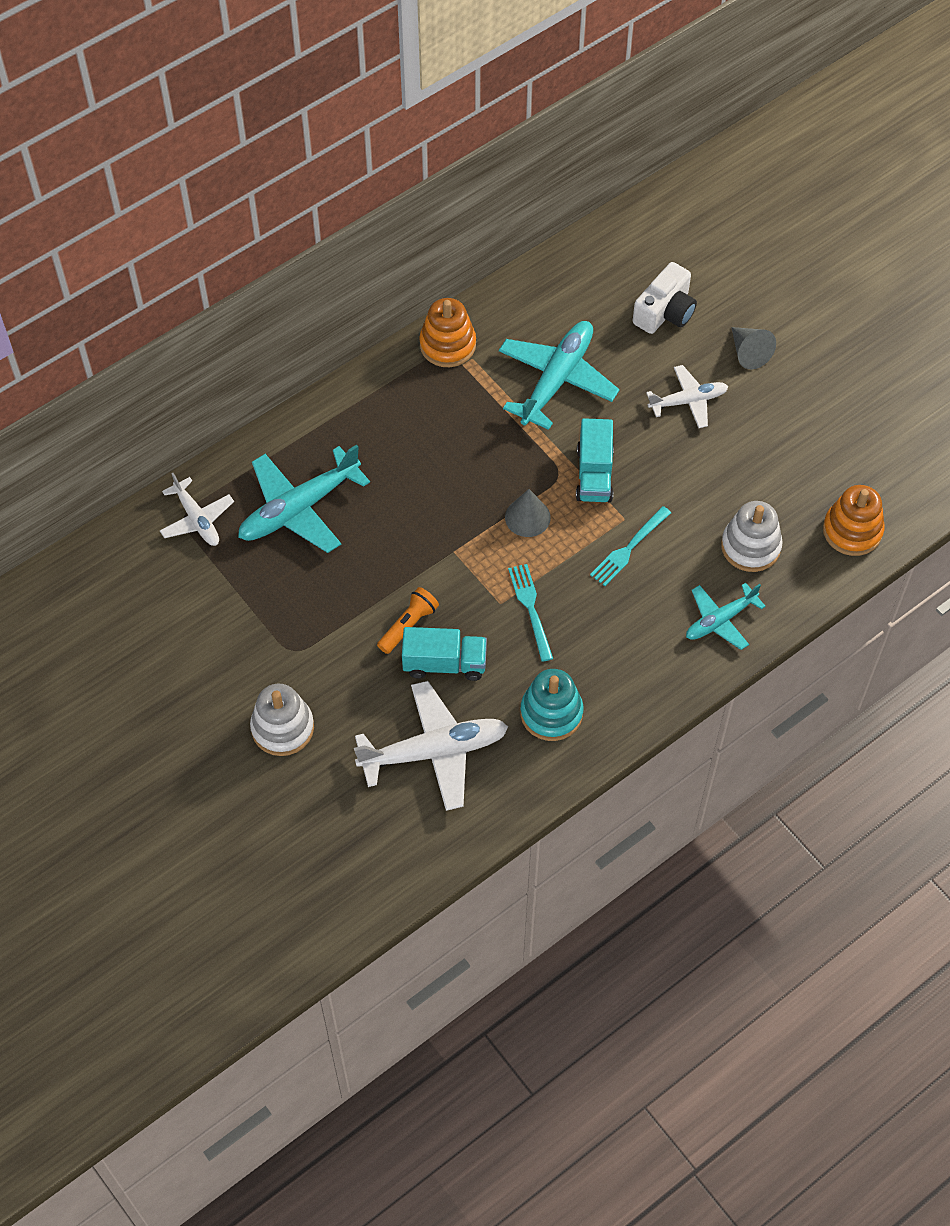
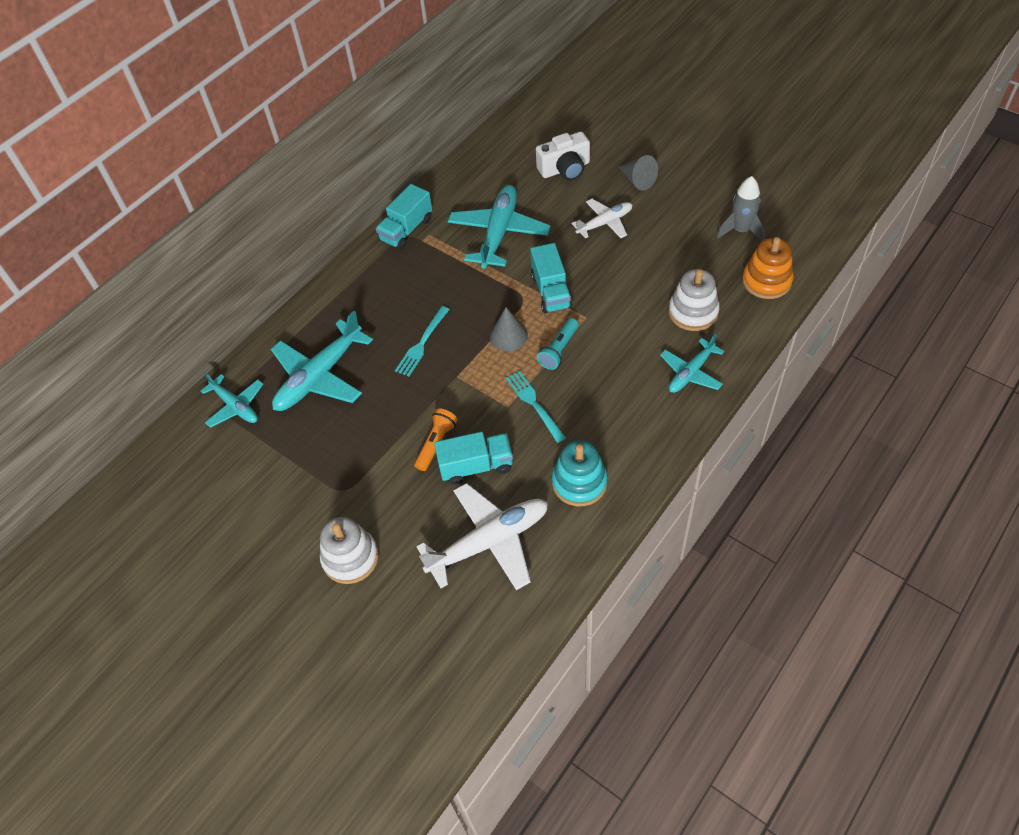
camera: 10 degrees left, 5 degrees down
white plane [160,473,234,546] -> turquoise plane [201,372,263,428]
orange stacking toy [419,298,476,367] -> turquoise truck [376,184,432,250]
turquoise fork [590,506,671,586] -> turquoise fork moved to [395,306,450,377]
white camera [633,262,697,334] -> white camera turned 45 degrees clockwise [536,131,590,181]
none -> turquoise flashlight [537,318,579,370]
none -> grey rocket [716,176,765,241]

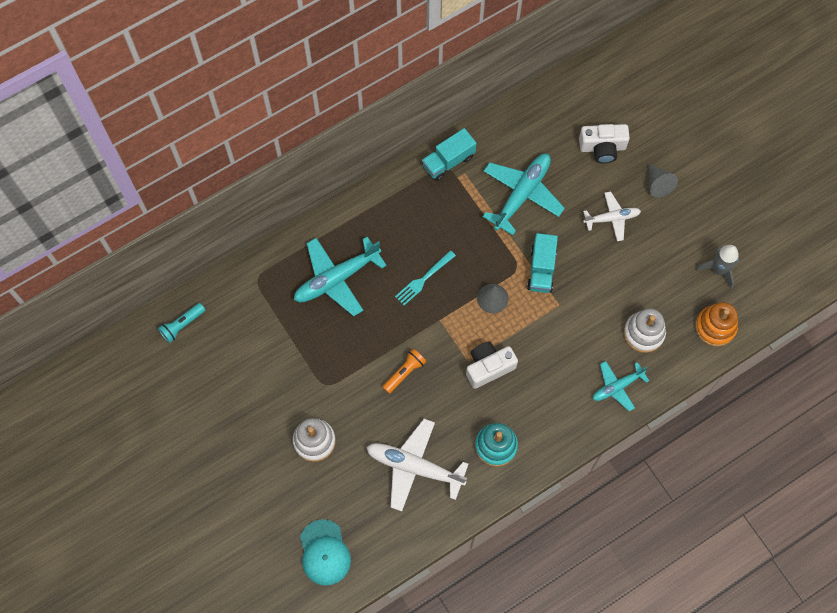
camera: 15 degrees right, 15 degrees up
turquoise plane [201,372,263,428] -> none
white plane [416,483,548,590] -> white plane turned 150 degrees counterclockwise [366,419,469,511]
turquoise truck [434,432,513,485] -> none
turquoise fork [506,370,566,443] -> white camera [466,341,518,389]
turquoise flashlight [537,318,579,370] -> turquoise flashlight moved to [158,303,205,343]
none -> turquoise cap [300,519,351,586]

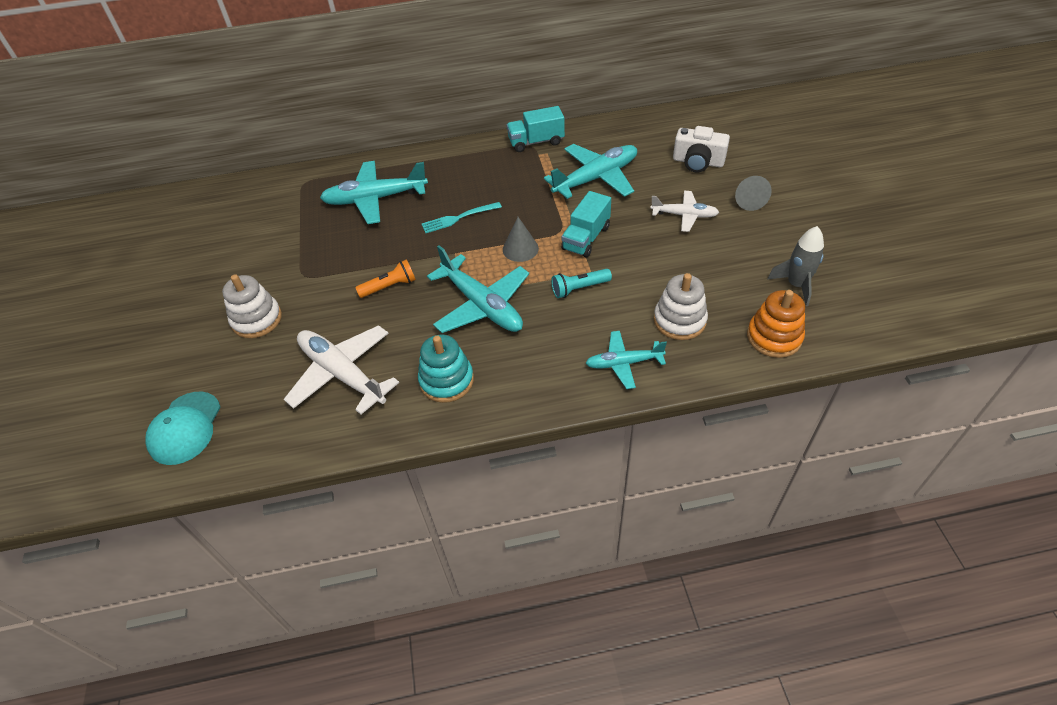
camera: 25 degrees right, 20 degrees down
turquoise flashlight [158,303,205,343] -> turquoise flashlight moved to [551,269,612,298]
white camera [466,341,518,389] -> turquoise plane [427,245,529,333]

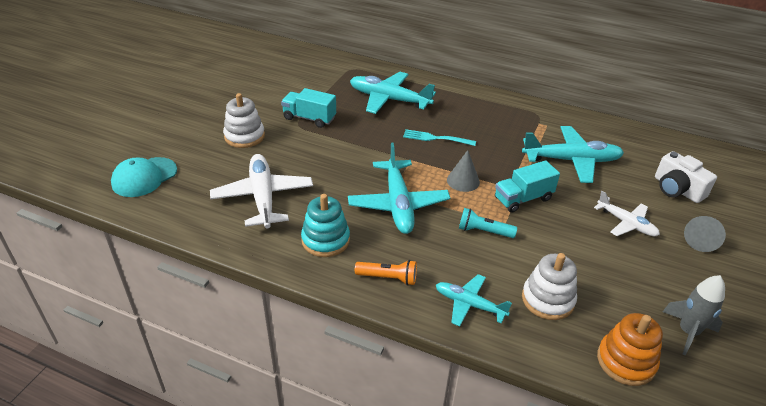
camera: 30 degrees right, 10 degrees down
orange flashlight [355,260,416,298] -> orange flashlight moved to [355,260,417,286]
turquoise truck [507,106,565,152] -> turquoise truck moved to [281,88,336,128]

